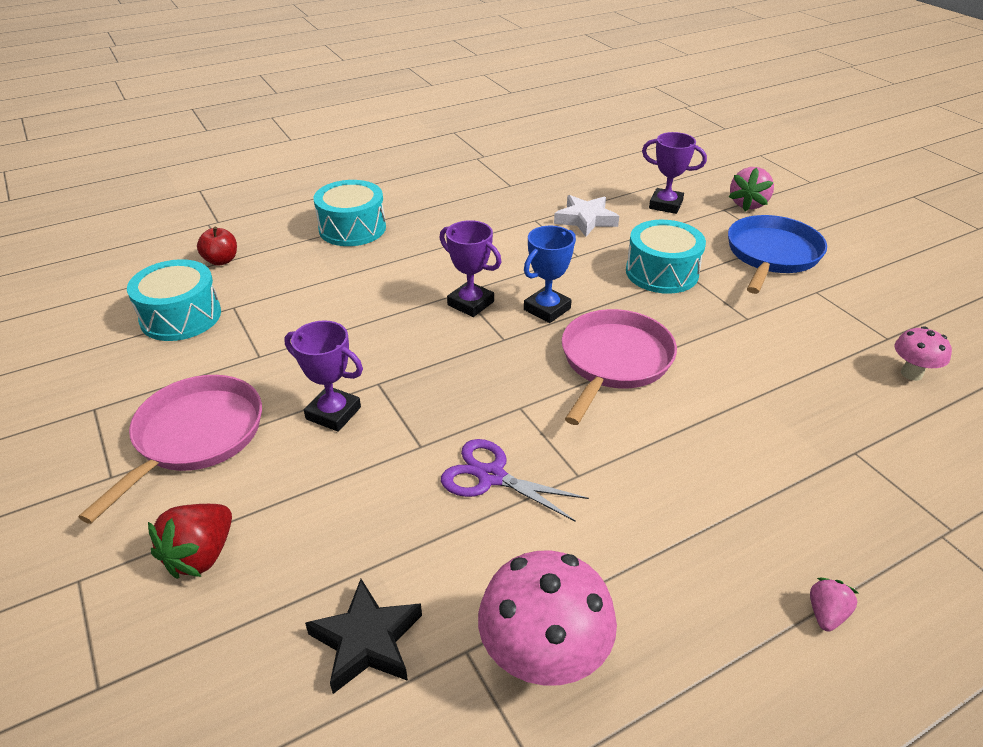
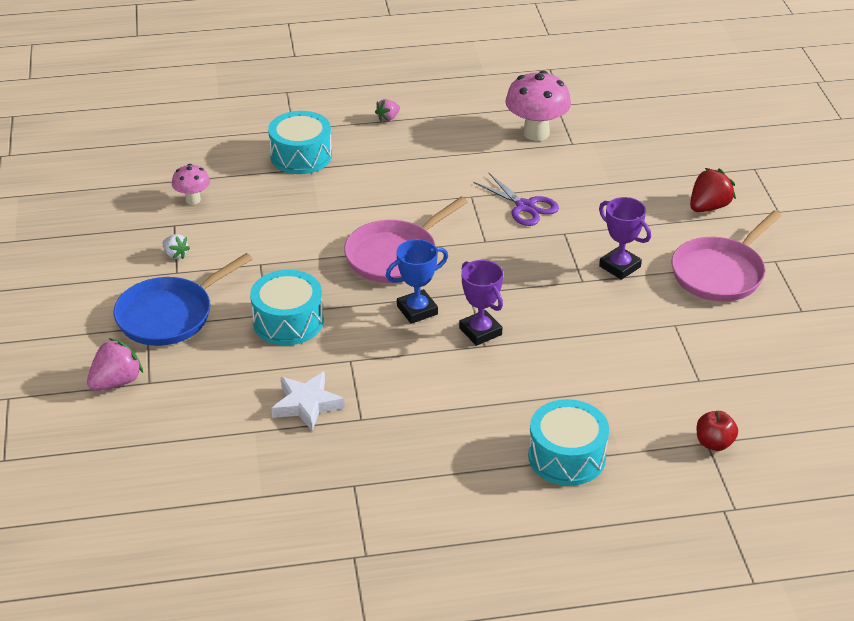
camera: 160 degrees left, 0 degrees up
turquoise drum [127,259,221,341] -> turquoise drum moved to [268,111,332,174]
black star [305,579,422,694] -> none
purple trophy [642,132,707,214] -> none
none -> white strawberry [163,234,190,259]

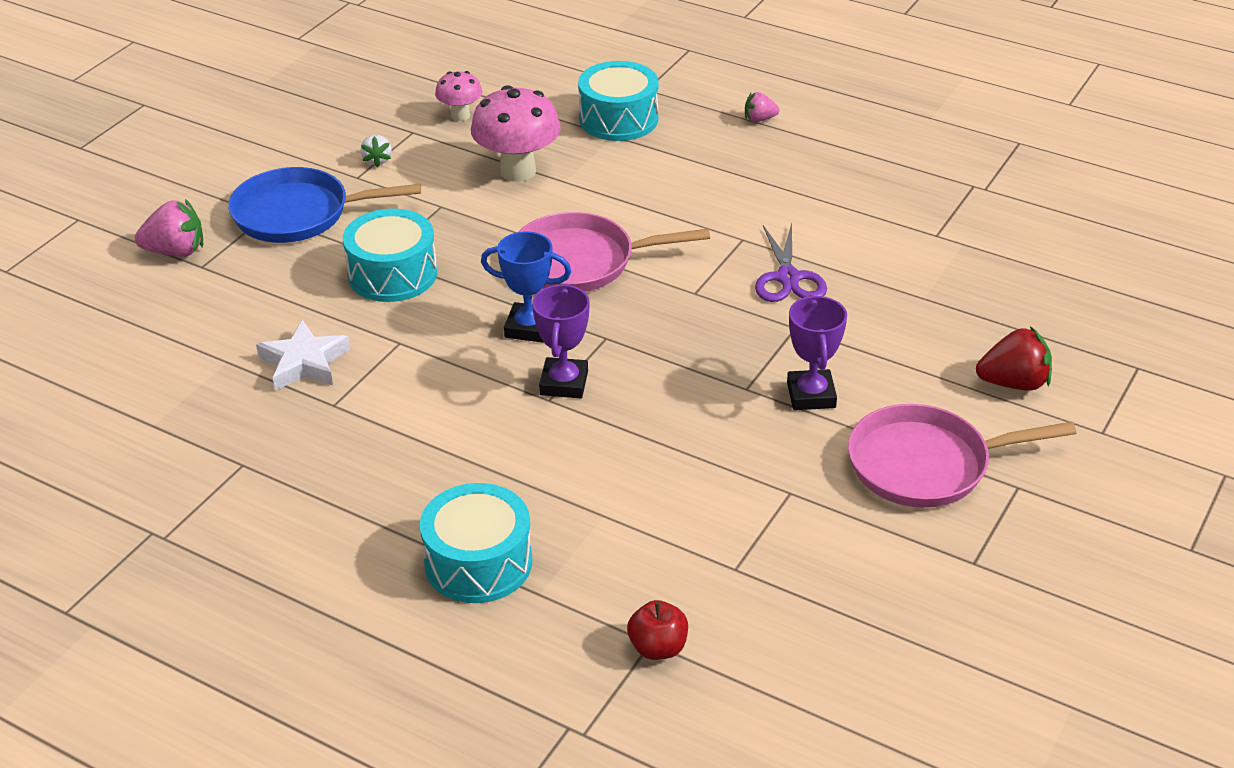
camera: 40 degrees right, 0 degrees up
pink mushroom [505,71,571,141] -> pink mushroom moved to [471,85,561,182]

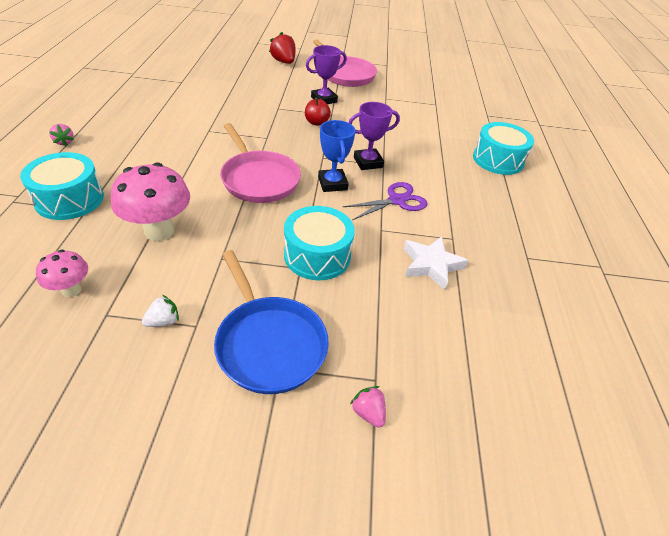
camera: 120 degrees left, 5 degrees up
pink strawberry [135,199,203,257] -> pink strawberry [350,386,386,428], size x0.58
red apple [627,600,688,660] -> red apple moved to [305,97,331,126]
purple scissors [755,223,827,302] -> purple scissors moved to [343,182,427,220]

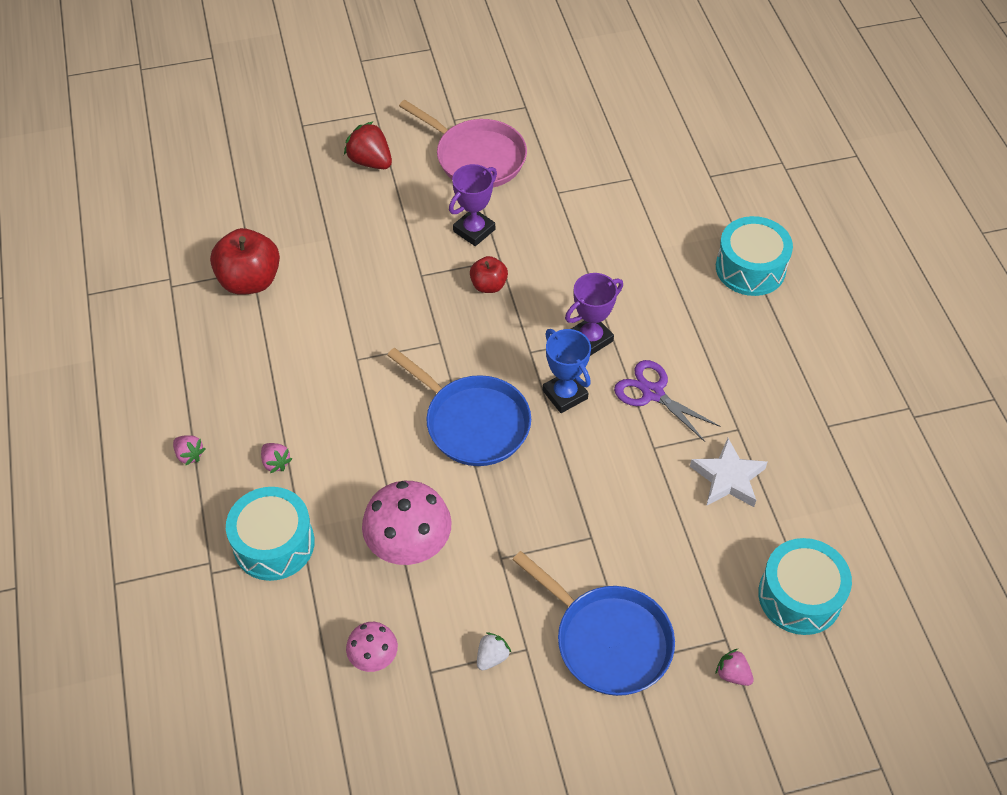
camera: 15 degrees left, 10 degrees up
pink pan [220,123,301,203] -> blue pan [387,348,531,466]
turquoise drum [284,206,355,280] -> turquoise drum moved to [758,538,852,635]
purple scissors [343,182,427,220] -> purple scissors turned 90 degrees counterclockwise [614,360,721,442]
none -> red apple [210,228,280,294]
none -> pink strawberry [261,443,292,473]

